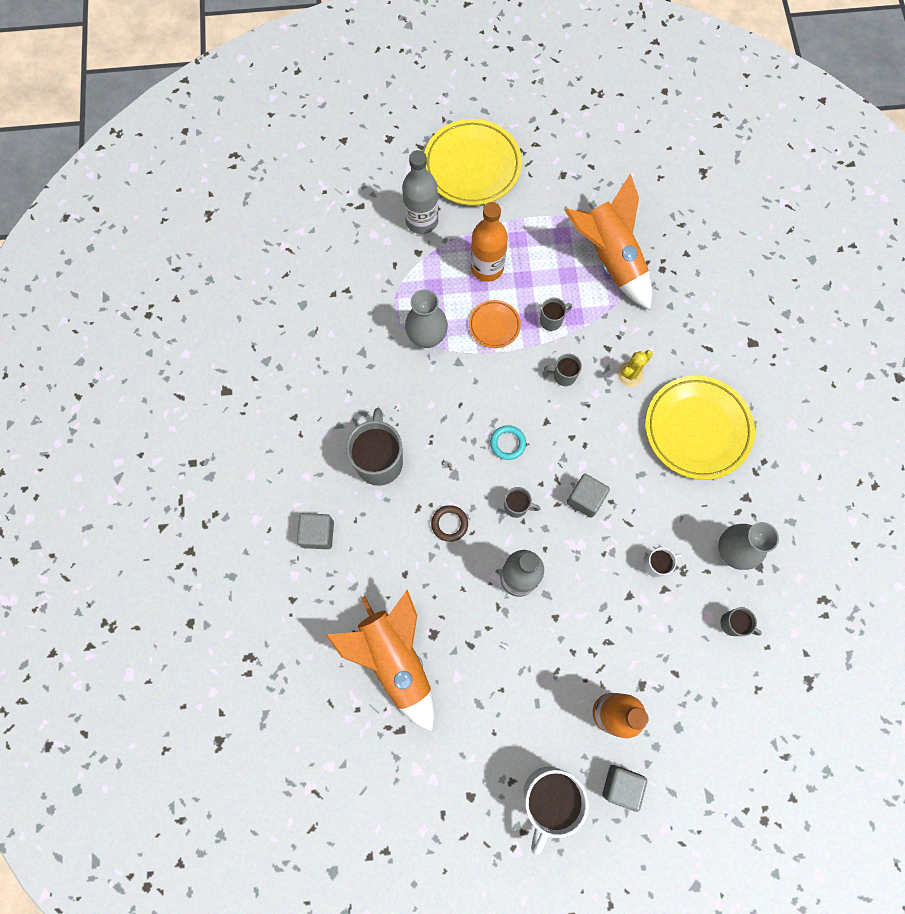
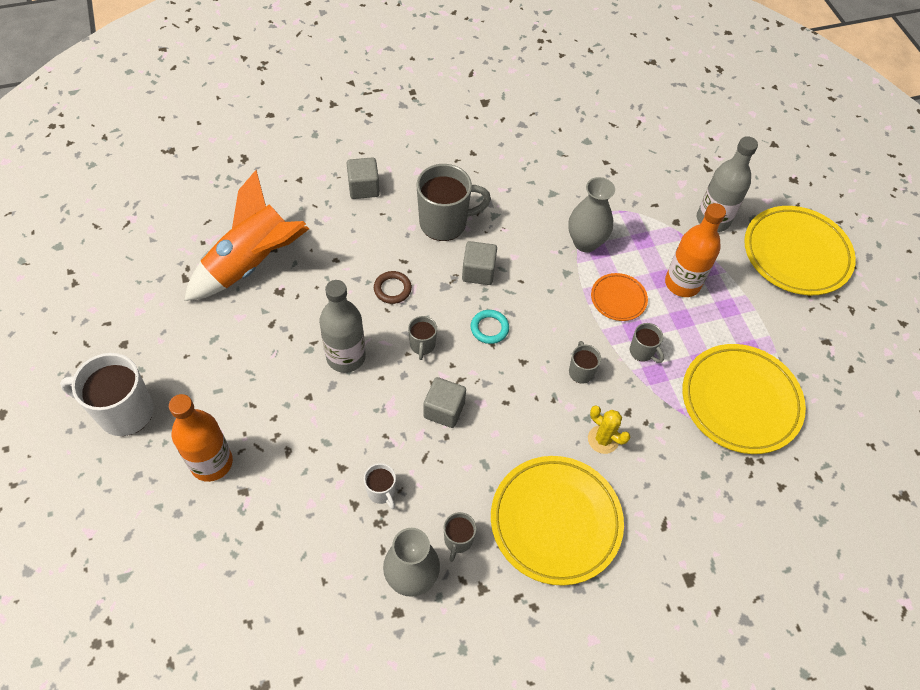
camera: 75 degrees right, 15 degrees down
orange rocket [564,174,652,310] -> yellow plate [682,344,806,454]
grey cube [602,765,647,812] -> grey cube moved to [462,241,497,285]
grey mug [720,607,762,636] -> grey mug moved to [444,512,477,562]

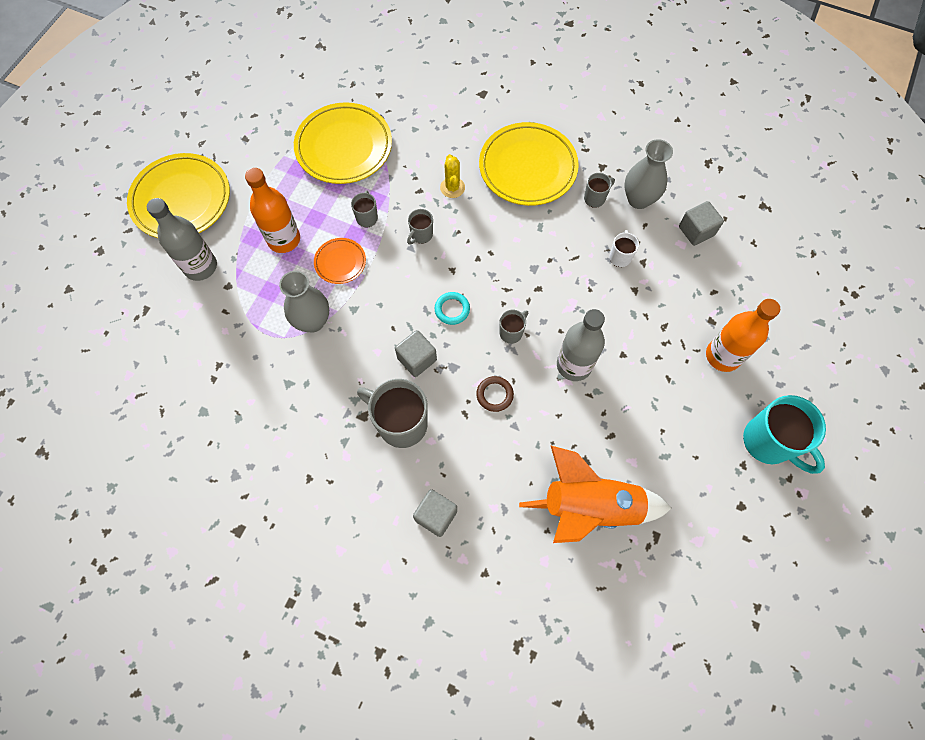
camera: 135 degrees left, 10 degrees up
white mug [60,353,154,436] -> turquoise mug [743,395,826,474]
grey cube [423,377,466,428] -> grey cube moved to [679,201,724,246]

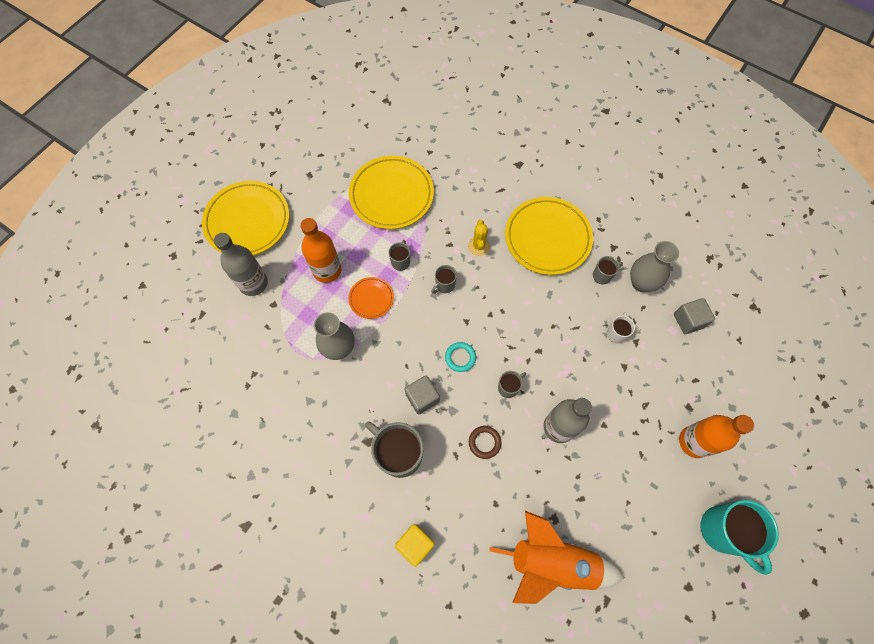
camera: 10 degrees right, 0 degrees up
grey cube [413,489,457,537] -> yellow cube [395,524,435,567]

